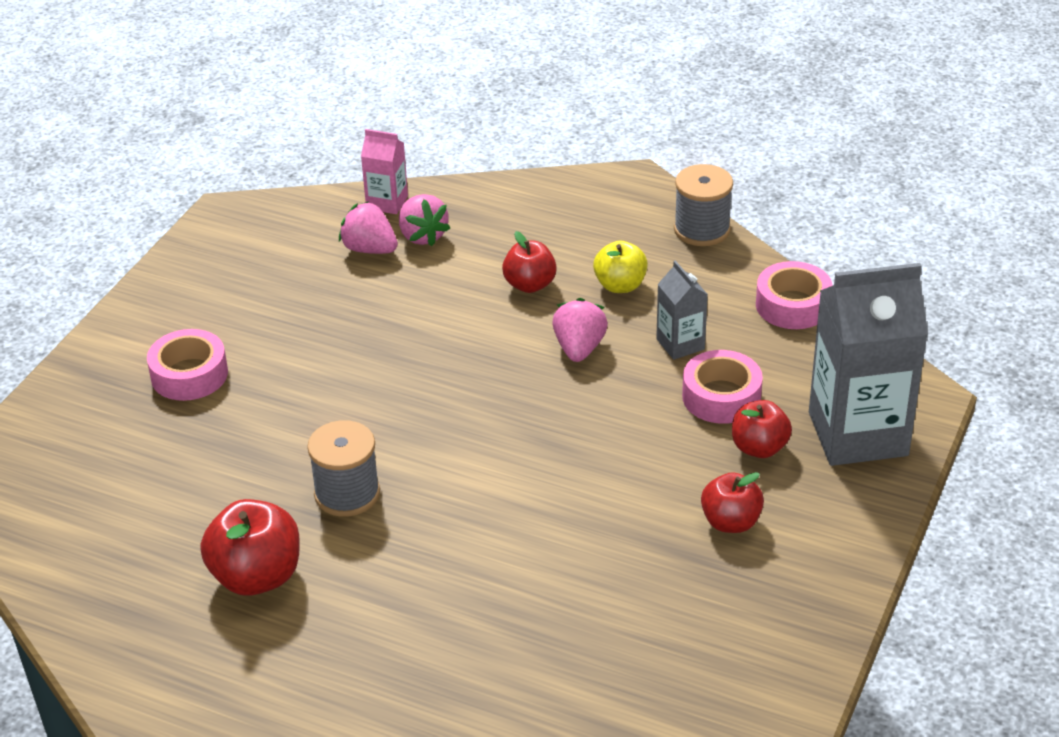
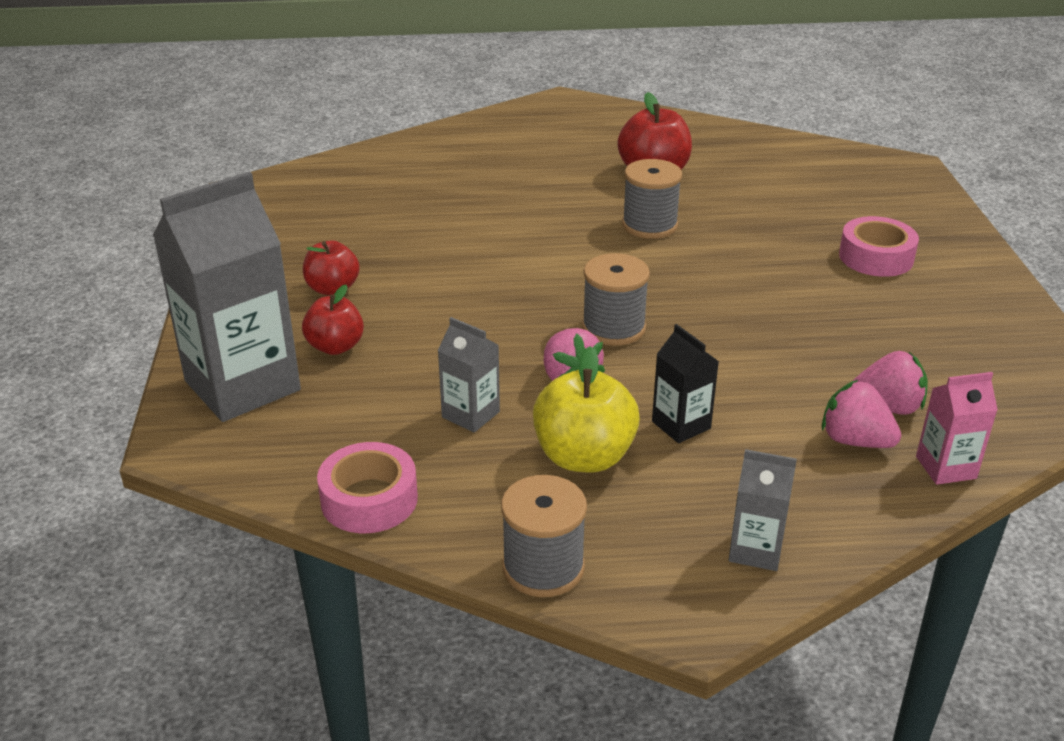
camera: 150 degrees right, 5 degrees down
red apple [502,231,557,293] -> black carton [652,324,719,443]
yellow apple [593,241,648,293] -> yellow apple [533,346,640,473], size x1.54
pink tape [682,350,763,424] -> none
none -> grey spool [582,253,650,346]
none -> grey carton [729,449,797,571]

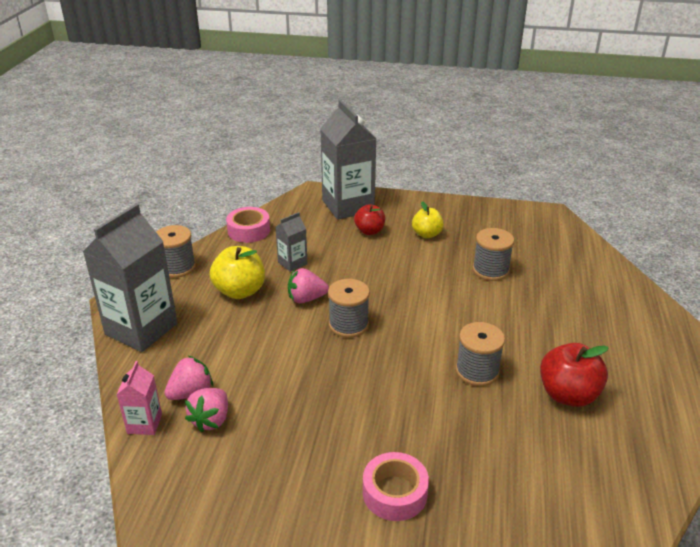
camera: 105 degrees right, 0 degrees up
red apple [303,241,360,295] -> yellow apple [412,202,444,238]
black carton [652,324,719,443] -> none
grey carton [729,449,797,571] -> grey carton [83,204,178,352], size x2.12
none -> grey spool [472,228,514,281]

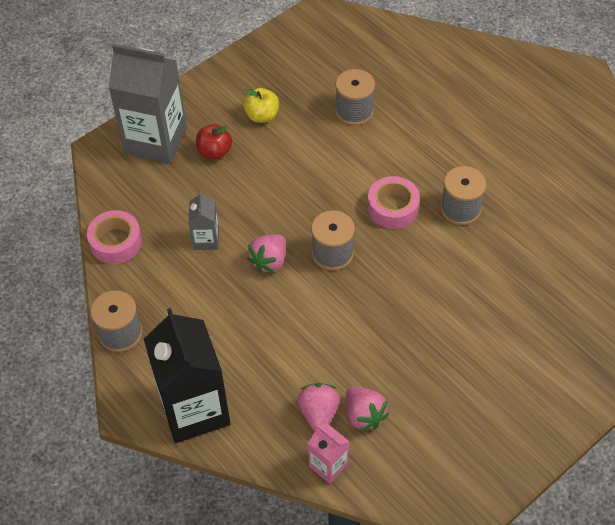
camera: 50 degrees left, 20 degrees up
grey carton [83,204,178,352] -> black carton [144,308,231,443]
yellow apple [210,246,265,299] -> none
pink tape [363,452,429,521] -> pink tape moved to [367,176,420,229]
red apple [540,343,609,407] -> none

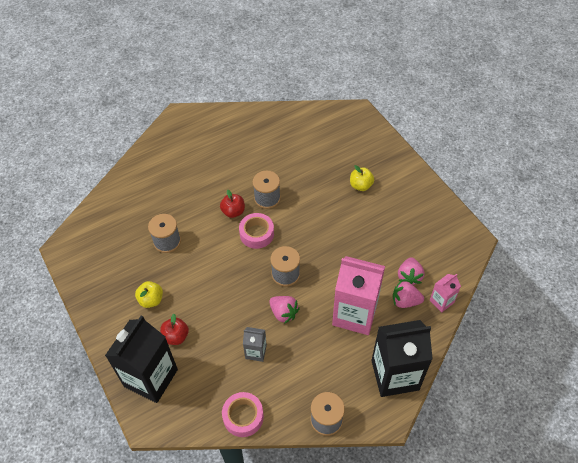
camera: 80 degrees left, 0 degrees up
grey carton [108,44,187,163] -> black carton [105,316,178,403]
pink strawberry [346,387,389,432] -> pink strawberry turned 120 degrees clockwise [398,257,424,285]
none -> red apple [220,190,245,218]
none -> pink carton [332,256,385,335]
none -> yellow apple [350,165,374,191]

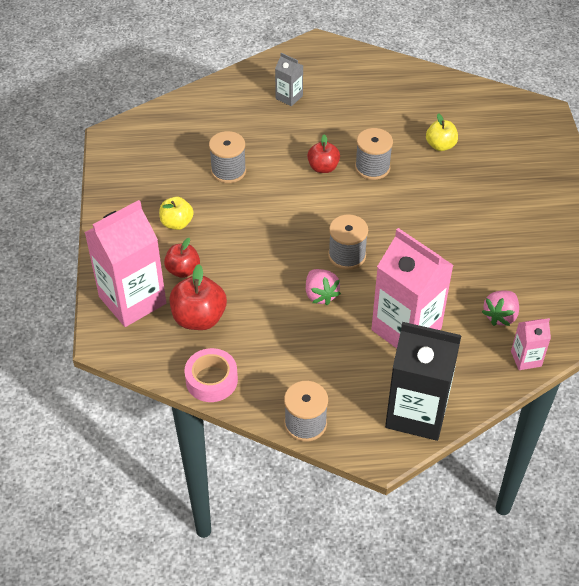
camera: 25 degrees right, 5 degrees down
black carton [105,316,178,403] -> pink carton [84,200,166,327]
pink tape [239,213,274,249] -> none
grey carton [243,327,267,362] -> grey carton moved to [275,53,303,106]
yellow apple [350,165,374,191] -> yellow apple moved to [426,113,458,151]
pink strawberry [393,280,424,308] -> none
none -> red apple [170,264,227,330]

